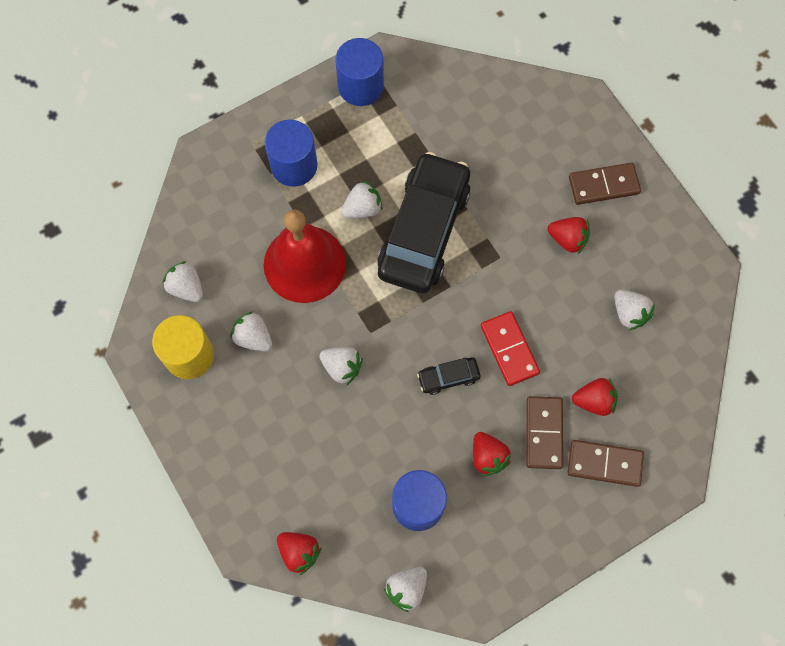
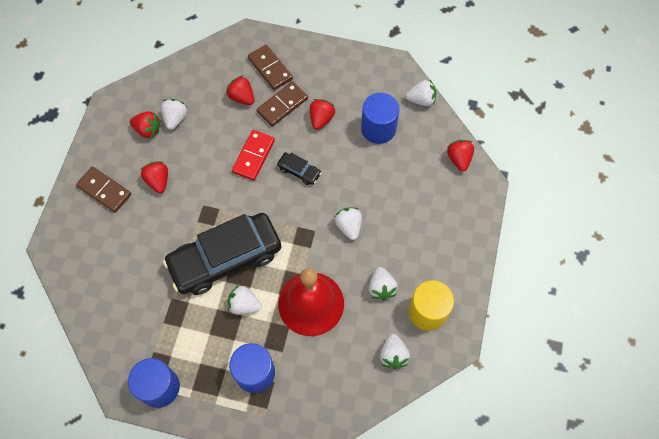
camera: 135 degrees left, 5 degrees down
none -> red strawberry [130,111,160,138]

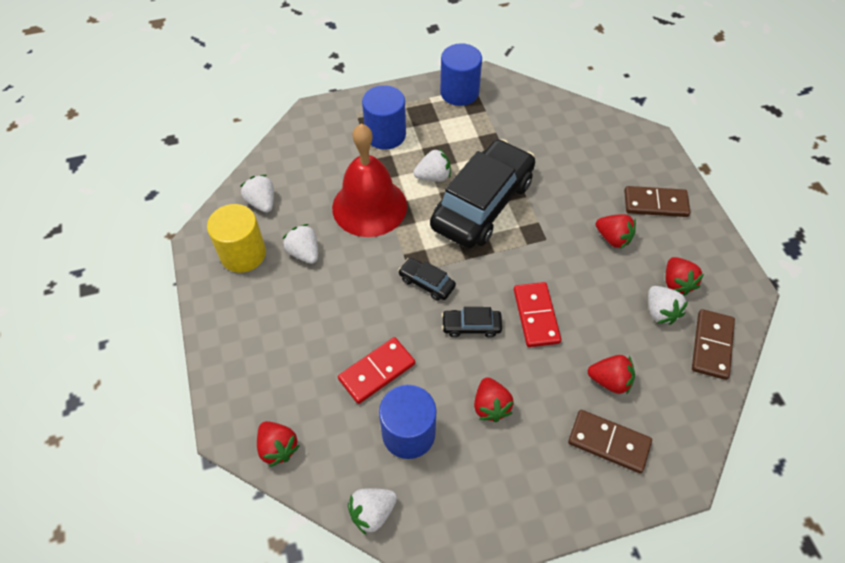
camera: 150 degrees right, 10 degrees down
red strawberry [130,111,160,138] -> red strawberry turned 90 degrees counterclockwise [666,257,704,296]
brown domino [257,81,308,127] -> brown domino moved to [692,309,735,380]
white strawberry [335,207,362,240] -> none
none -> red domino [338,337,415,404]
none -> black car [398,258,456,301]

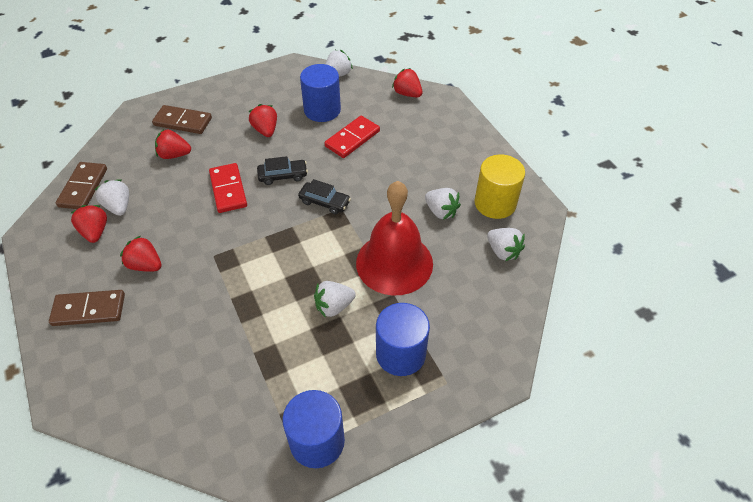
camera: 170 degrees right, 5 degrees down
black car [430,139,535,249] -> none

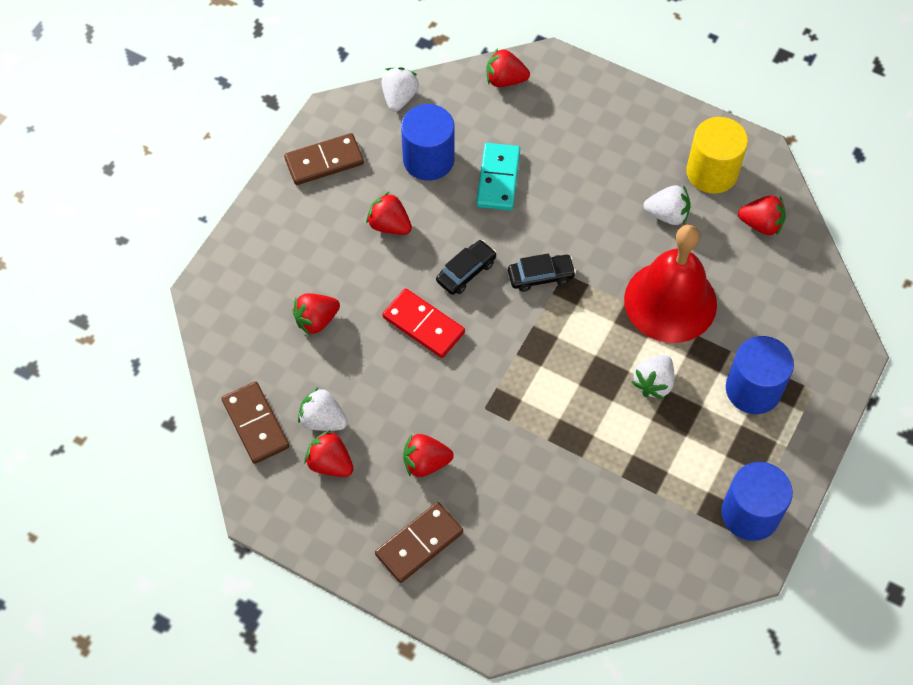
camera: 35 degrees left, 10 degrees up
brown domino [152,105,212,134] -> brown domino moved to [284,133,364,185]
red domino [325,116,380,158] -> turquoise domino [476,143,520,210]
white strawberry [487,228,525,261] -> red strawberry [738,195,786,236]

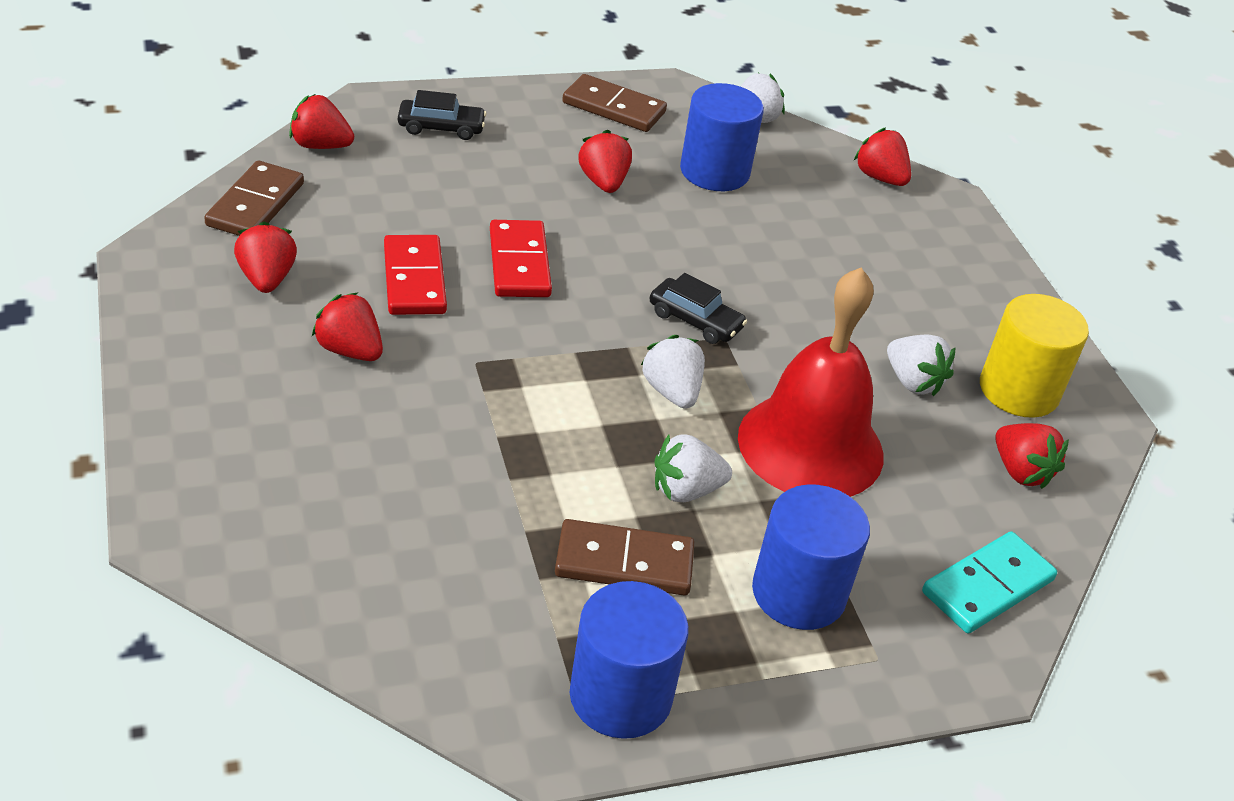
camera: 40 degrees right, 20 degrees down
red strawberry [292,293,340,336] -> red strawberry moved to [289,94,354,149]
white strawberry [298,387,348,431] -> white strawberry moved to [641,335,705,409]
brown domino [375,502,463,583] -> brown domino moved to [555,519,695,596]
black car [436,240,497,295] -> black car moved to [398,90,486,140]
turquoise domino [476,143,520,210] -> turquoise domino moved to [922,531,1057,634]
none -> red domino [384,235,447,315]

